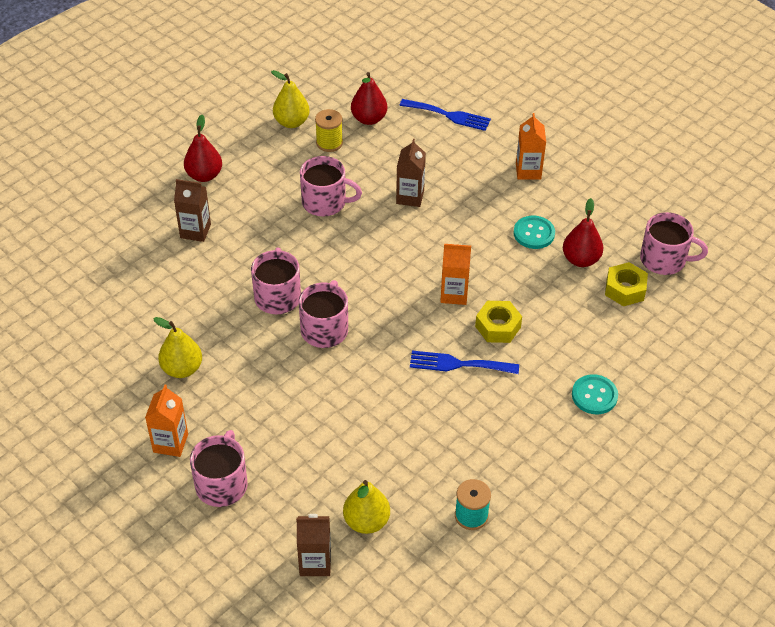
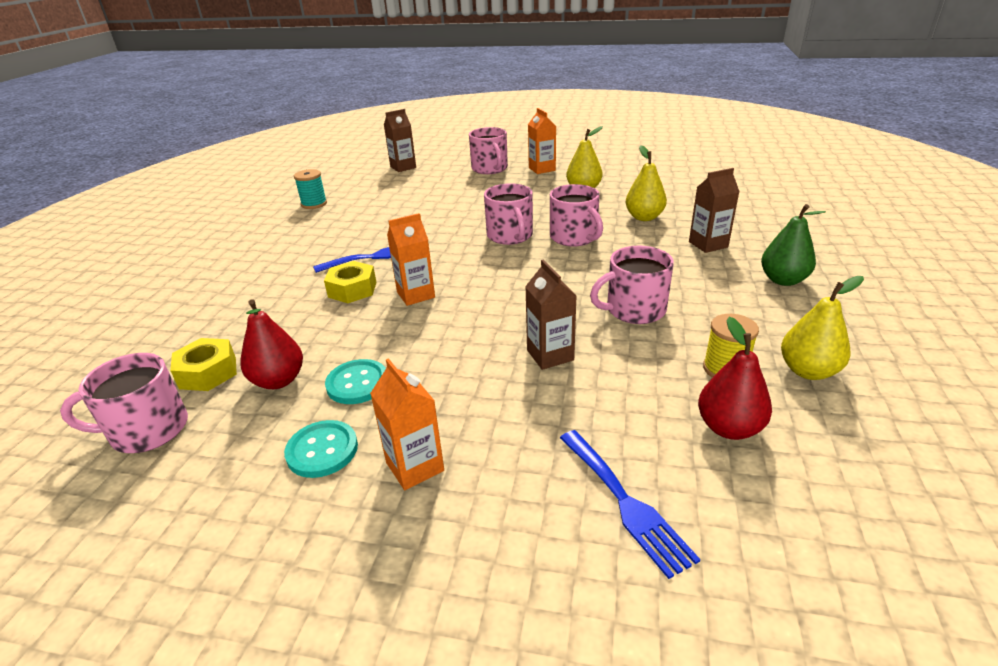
camera: 150 degrees right, 15 degrees down
red pear [184,115,222,182] -> green pear [761,204,826,286]
yellow pear [343,480,390,534] -> yellow pear moved to [625,145,667,221]
blue fork [399,99,491,131] -> blue fork turned 105 degrees counterclockwise [560,430,701,579]
turquoise button [572,374,618,414] -> turquoise button moved to [284,420,358,478]

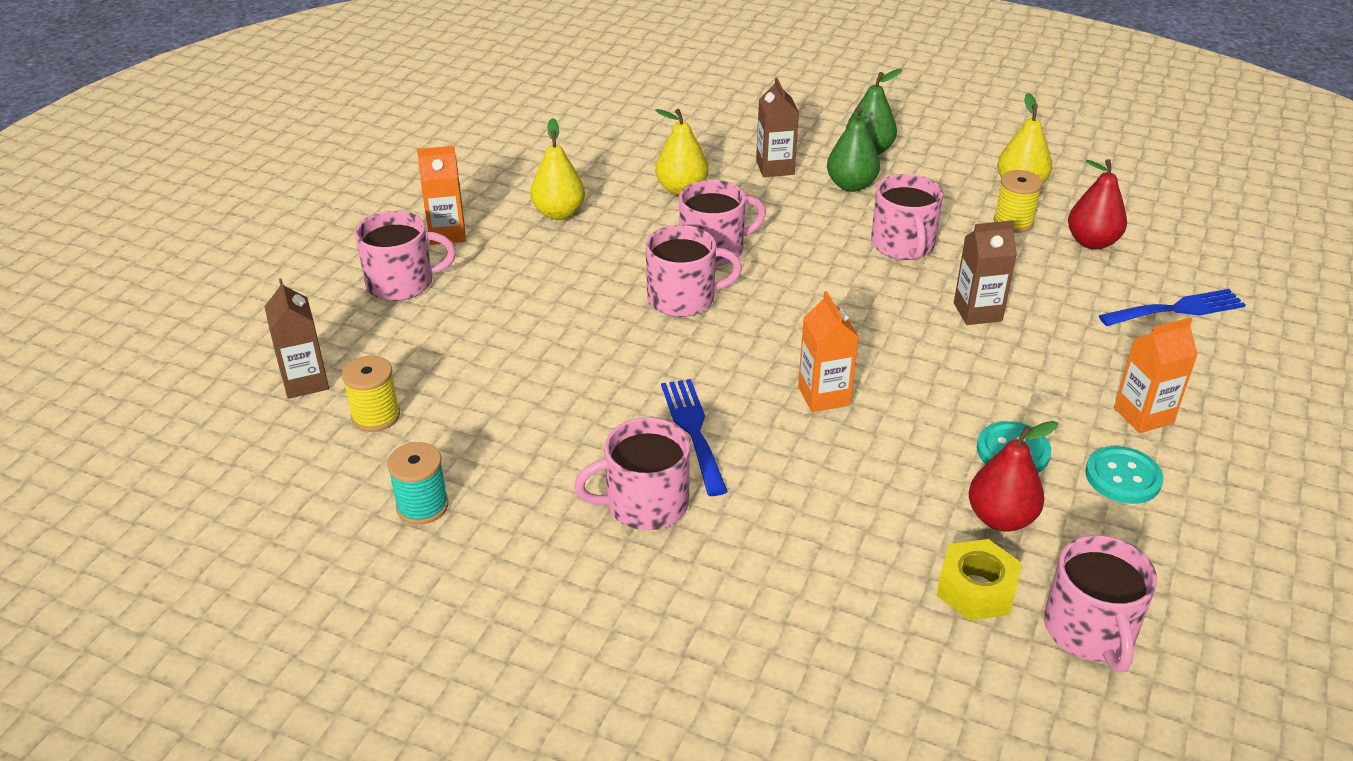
camera: 80 degrees left, 5 degrees up
yellow nut [324,261,377,303] -> none
none -> yellow spool [342,356,400,432]
none -> pink mug [574,417,690,530]
none -> green pear [827,107,880,192]

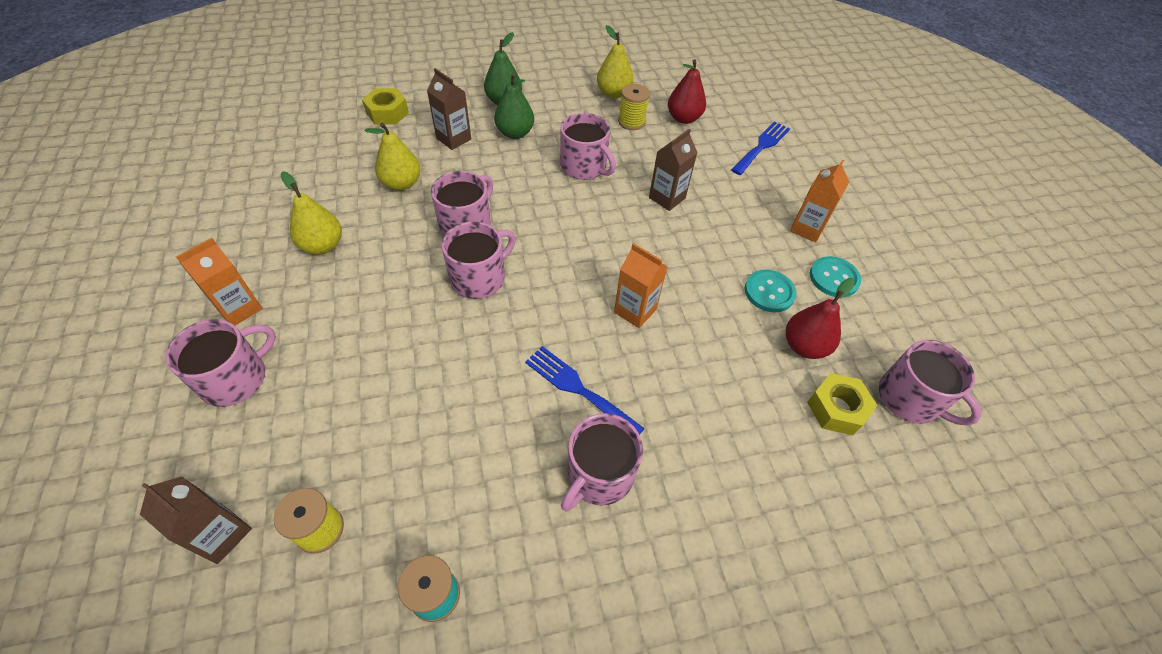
camera: 40 degrees left, 15 degrees up
none -> yellow nut [362,88,409,125]

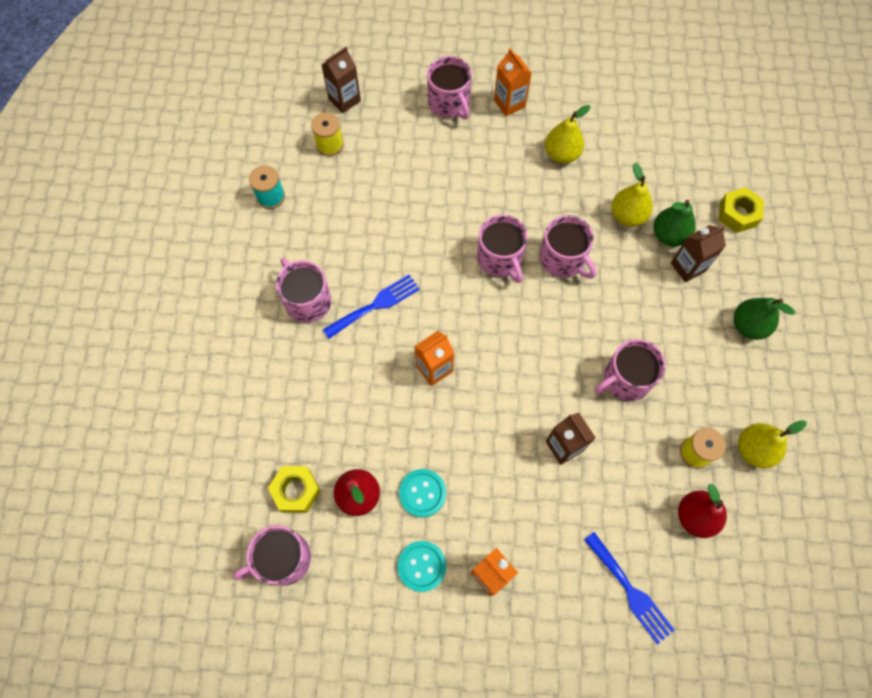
camera: 110 degrees right, 15 degrees up
green pear [494,73,534,139] -> green pear moved to [654,200,696,247]

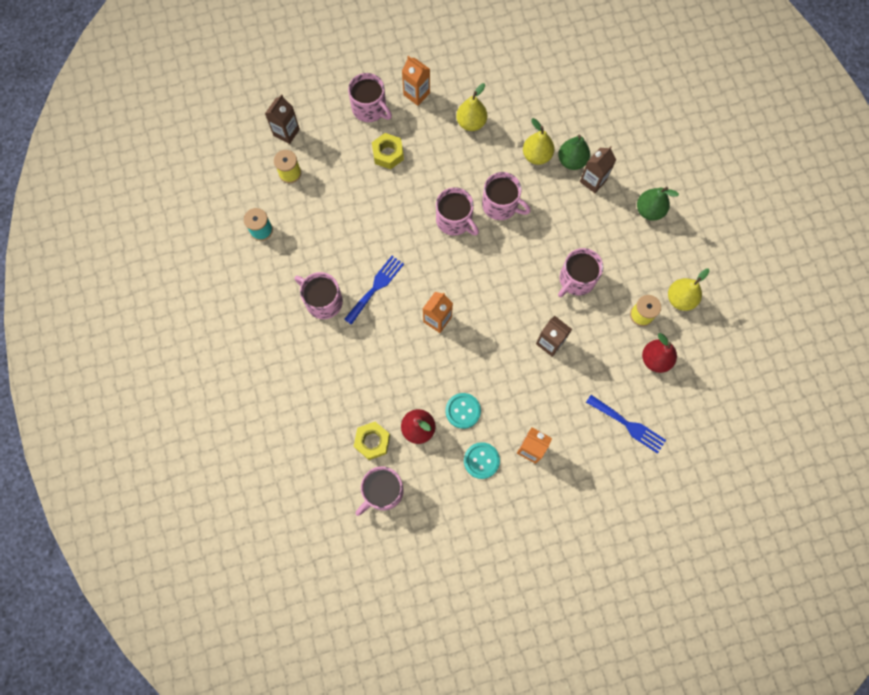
camera: 20 degrees left, 5 degrees up
yellow nut [719,187,764,233] -> yellow nut moved to [372,133,404,169]

